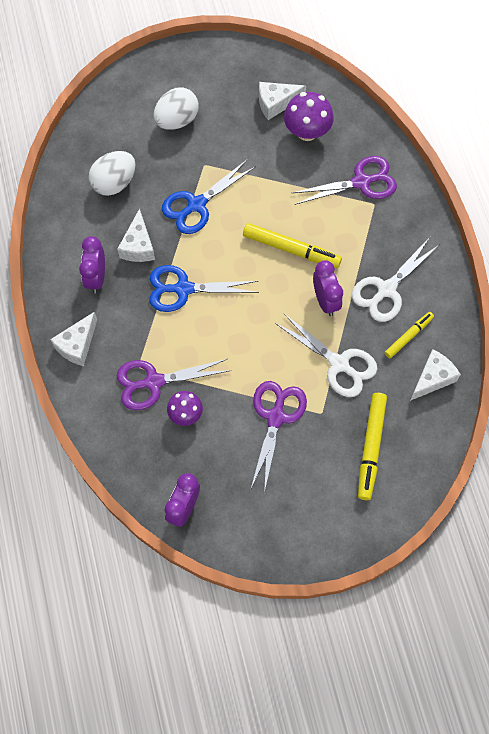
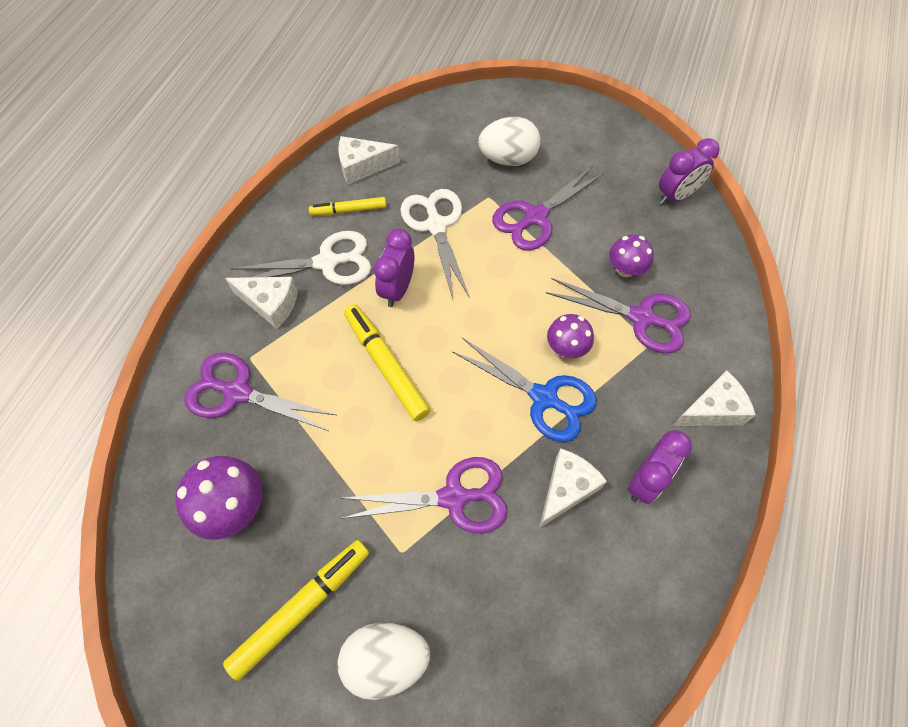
camera: 145 degrees left, 5 degrees down
white egg [89,151,135,196] -> white egg moved to [478,117,541,166]
blue scissors [162,159,255,234] -> purple scissors [341,457,508,533]
white cheese [259,82,306,120] -> white cheese moved to [225,277,298,329]
yellow marker [358,393,387,500] -> yellow marker moved to [223,540,369,681]
none -> purple mushroom [547,314,594,358]

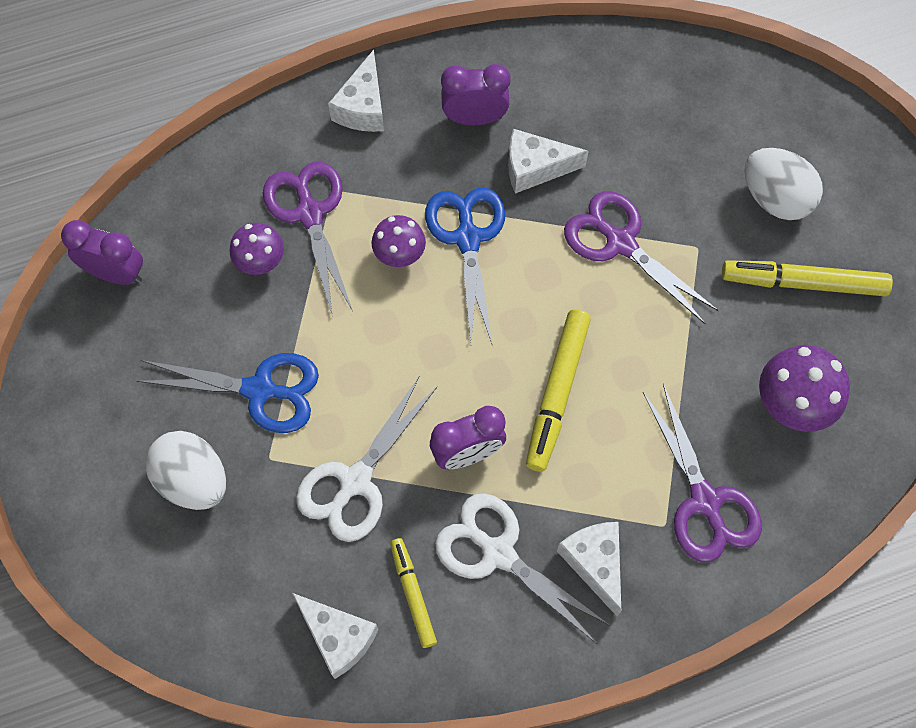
camera: 130 degrees left, 5 degrees up
yellow marker [309,197,386,216] -> yellow marker turned 150 degrees counterclockwise [390,538,437,648]
purple scissors [492,166,604,251] -> blue scissors [136,353,319,433]
white cheese [673,370,756,426] -> white cheese turned 105 degrees counterclockwise [328,50,384,132]

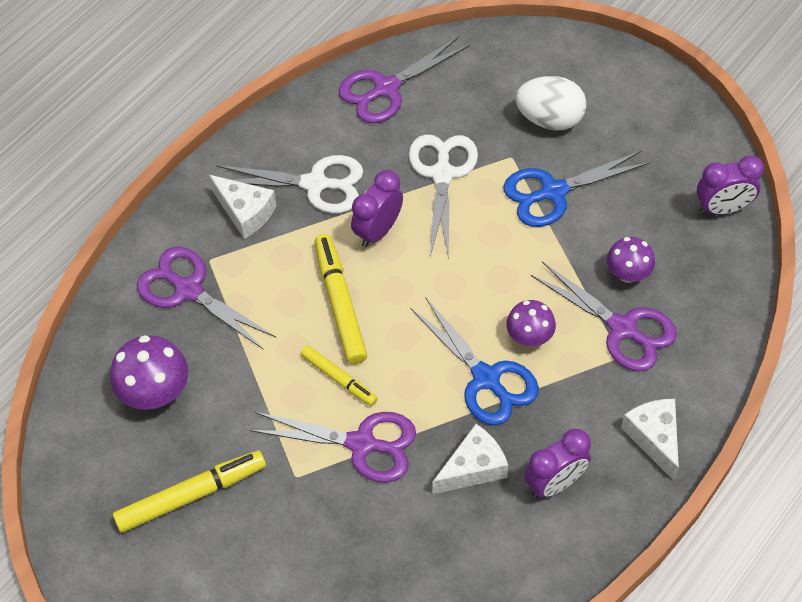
camera: 150 degrees right, 10 degrees down
white cheese [292,593,378,679] -> purple scissors [338,36,470,123]
yellow marker [390,538,437,648] -> yellow marker moved to [300,345,378,406]
white egg [744,148,823,220] -> none

